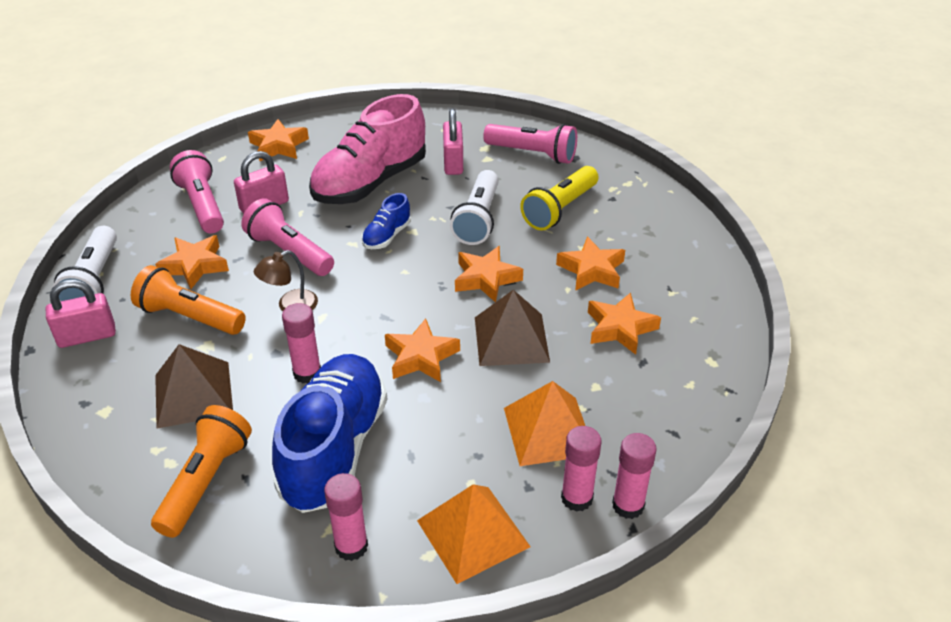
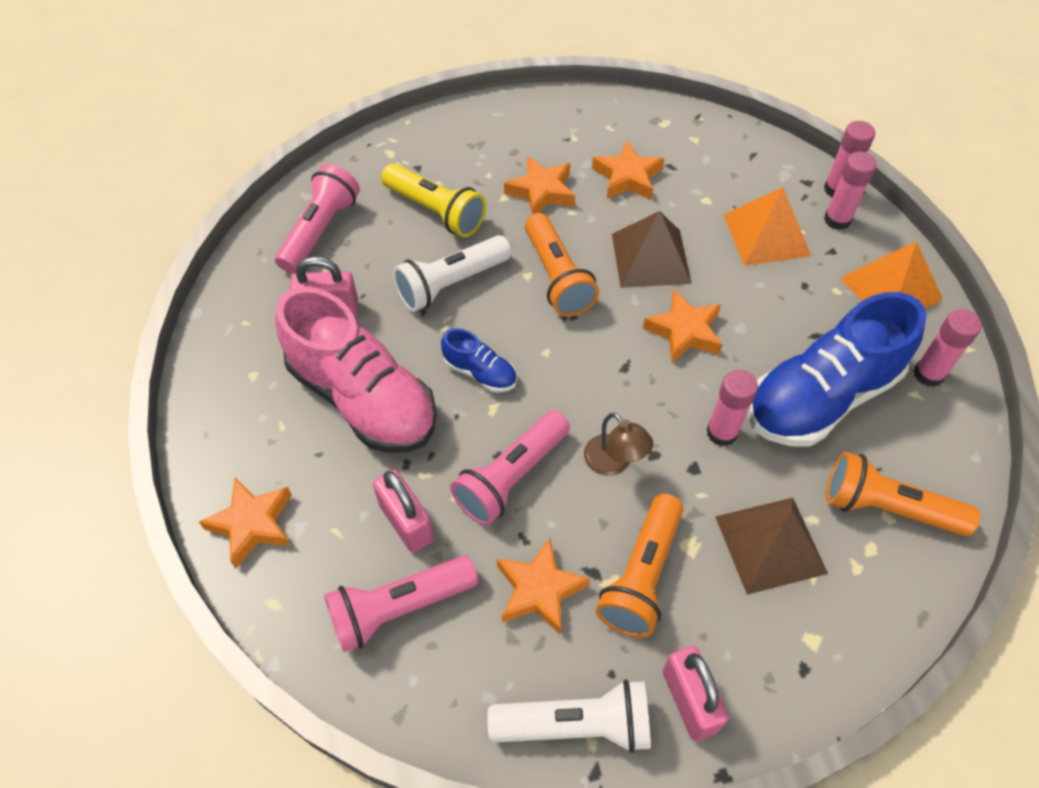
camera: 90 degrees left, 15 degrees up
blue shoe [272,354,387,513] -> blue shoe turned 45 degrees counterclockwise [748,292,927,447]
white flashlight [450,170,499,245] -> white flashlight turned 135 degrees clockwise [393,235,511,312]
orange star [455,246,523,302] -> orange flashlight [525,213,599,316]

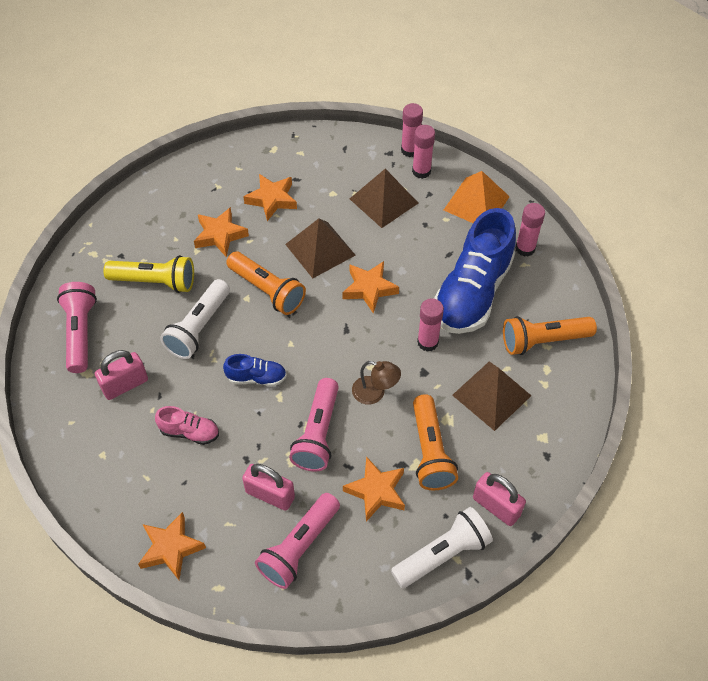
camera: 30 degrees left, 0 degrees up
pink shoe [275,287,437,453] -> pink shoe [155,406,219,445], size x0.45
orange pyramid [724,187,811,266] -> brown pyramid [350,169,418,228]

